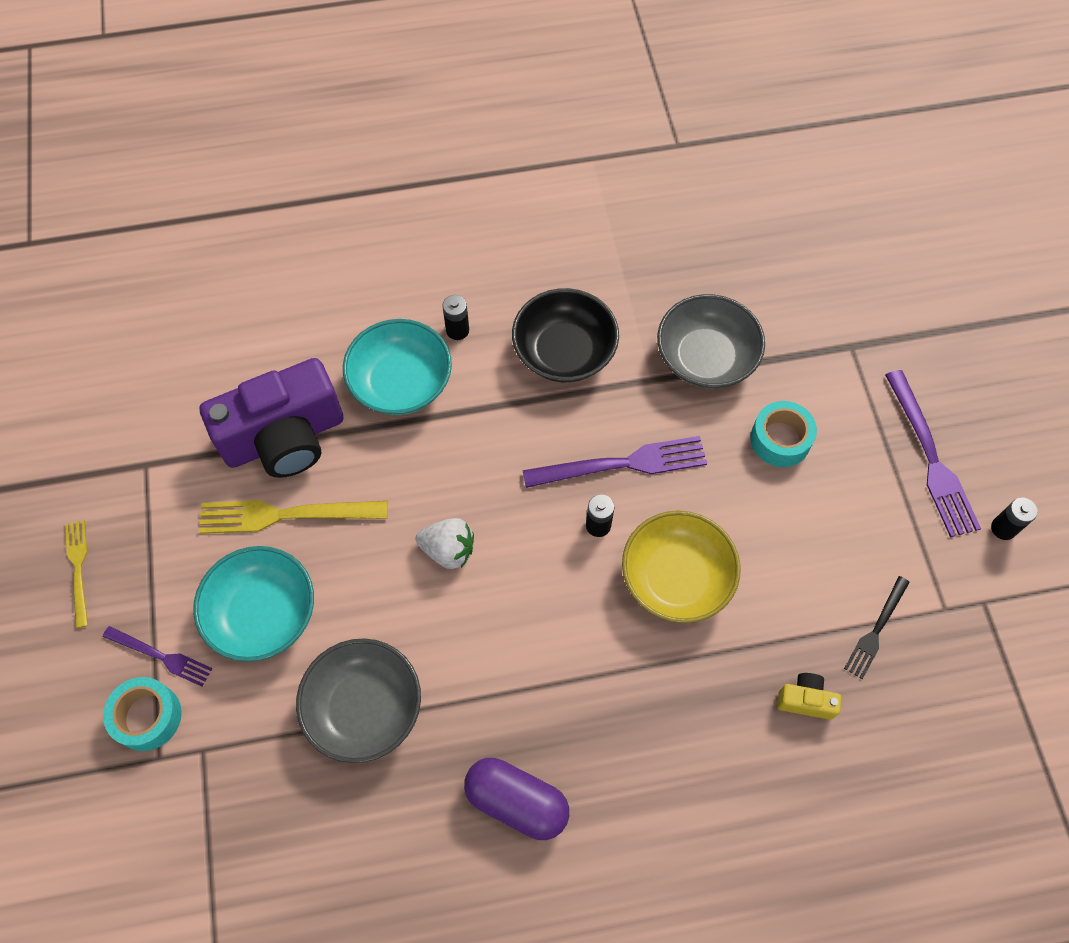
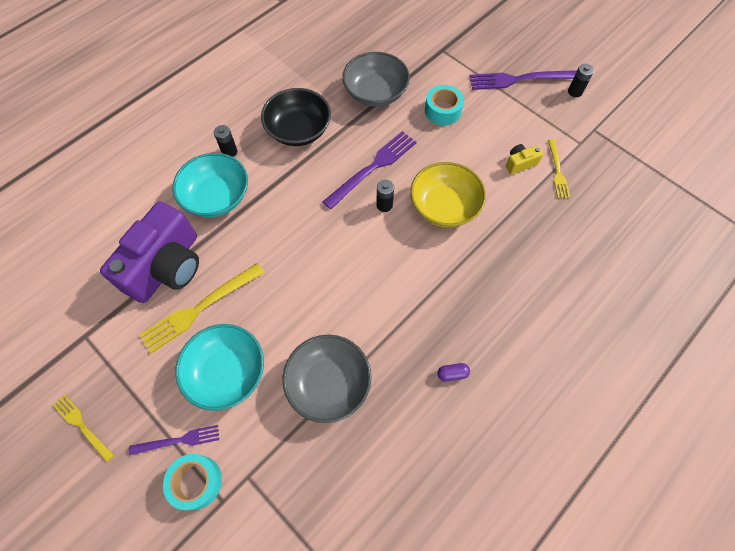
camera: 35 degrees left, 0 degrees up
white strawberry [416,518,474,569] -> none
purple capsule [464,758,569,840] -> purple capsule [437,363,470,382], size x0.44
yellow camera [777,673,841,720] -> yellow camera moved to [506,144,543,175]
black fork [844,576,910,679] -> yellow fork [548,139,570,199]
purple fork [885,370,981,537] -> purple fork turned 135 degrees clockwise [470,70,577,90]

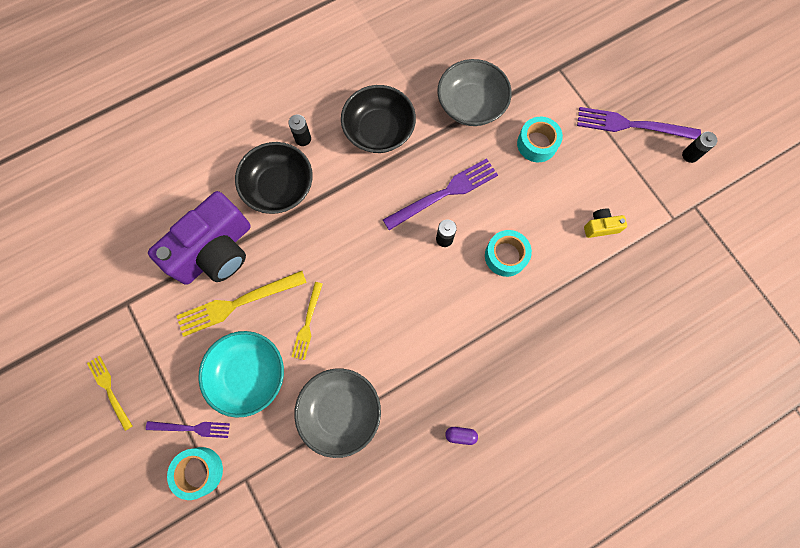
camera: 15 degrees right, 10 degrees up
turquoise bowl [173,153,248,217] -> black bowl [235,142,313,214]
yellow bowl [410,162,486,227] -> turquoise tape [485,230,532,277]
yellow fork [548,139,570,199] -> yellow fork moved to [291,282,323,360]

